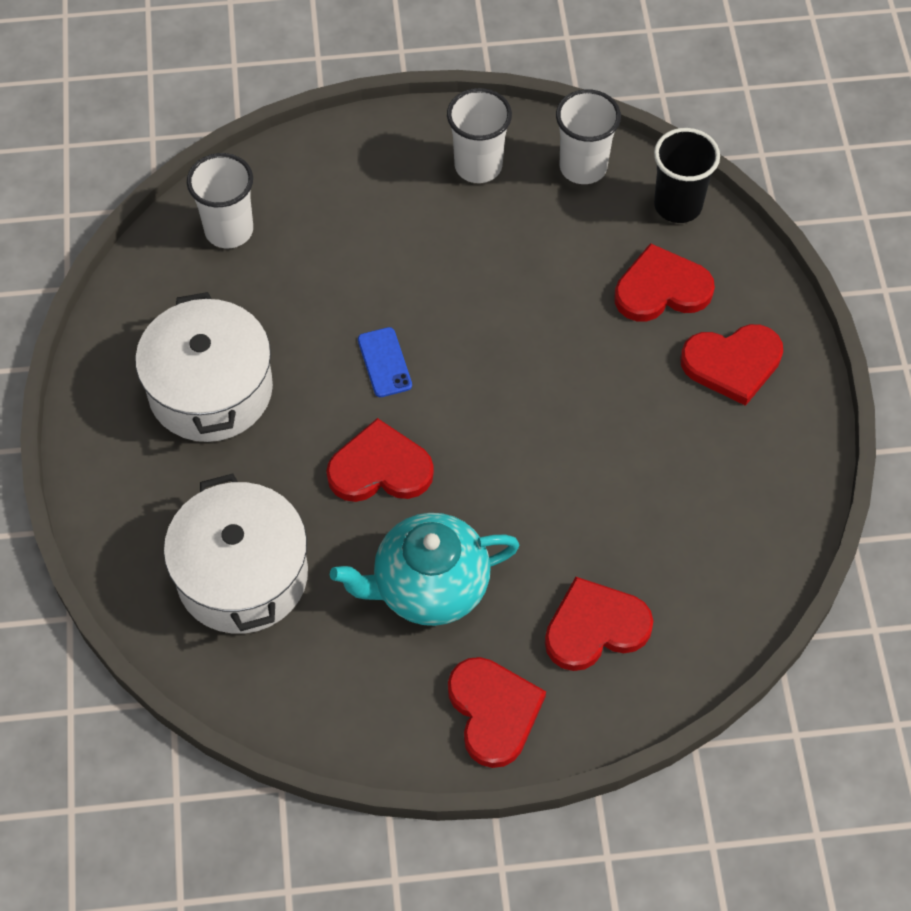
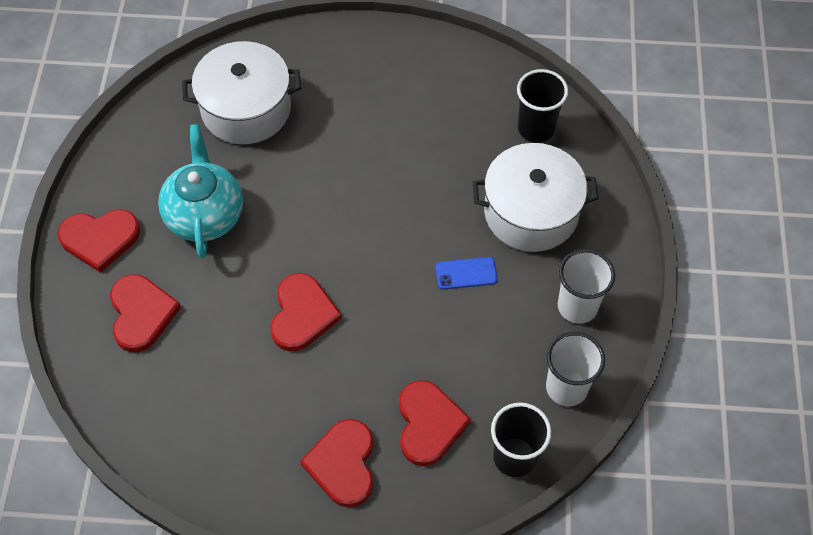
camera: 100 degrees right, 0 degrees up
white pot [135,292,273,442] -> white pot moved to [473,143,599,252]
white cup [187,153,253,248] -> black cup [517,69,568,143]
red heart [326,418,434,502] -> red heart moved to [270,273,342,352]
blue phone [358,327,412,397] -> blue phone moved to [436,257,498,290]

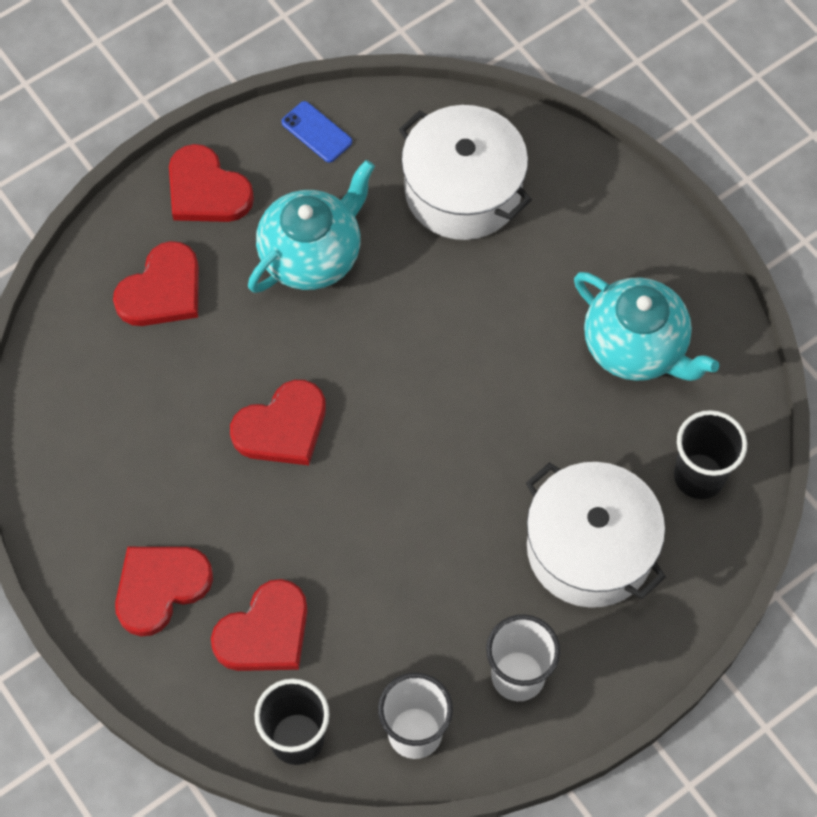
camera: 50 degrees right, 5 degrees up
blue phone [436,257,498,290] -> blue phone moved to [281,101,352,163]
none -> turquoise teapot [574,272,719,381]

